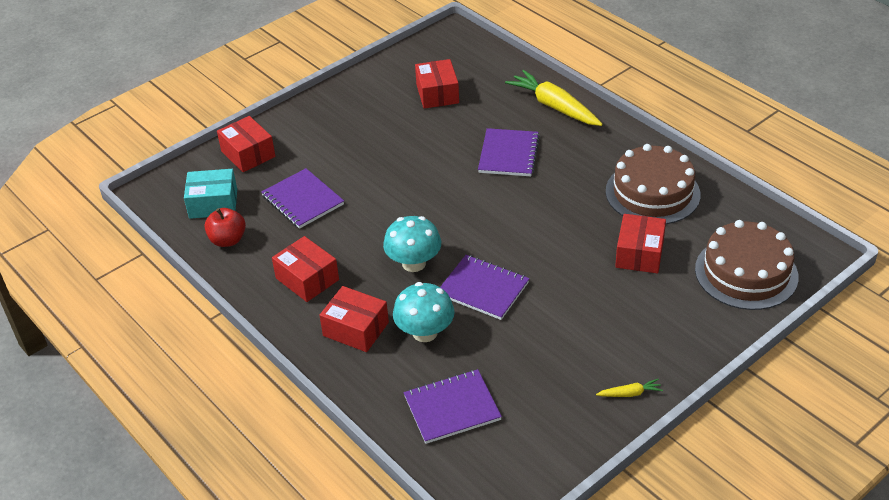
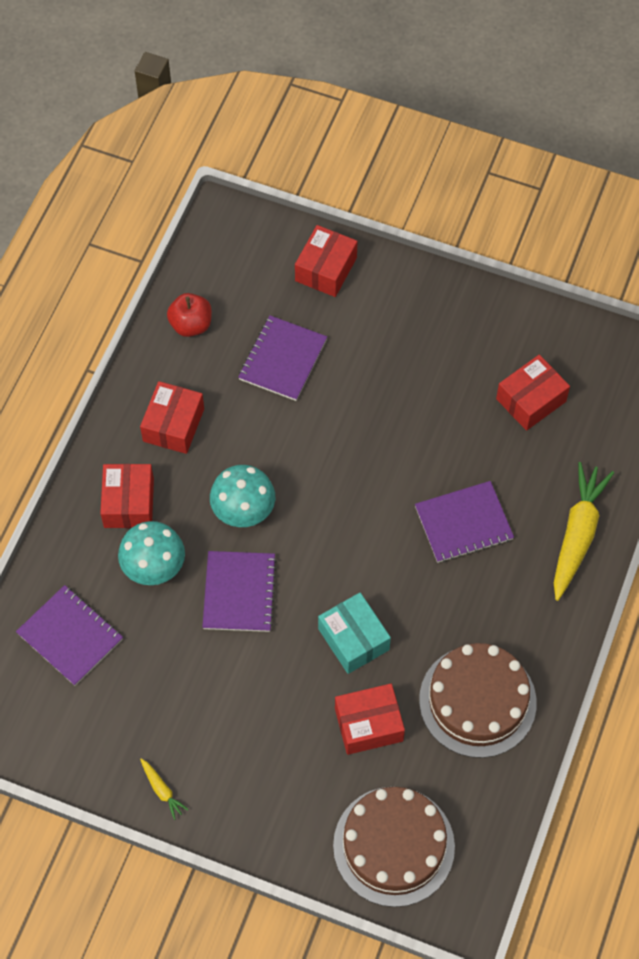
camera: 60 degrees right, 20 degrees up
turquoise box [184,169,237,219] -> turquoise box moved to [318,593,391,674]

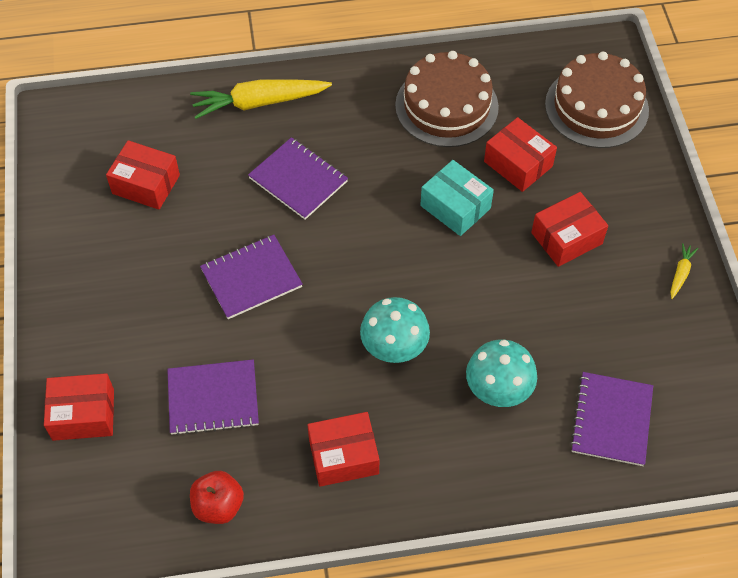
camera: 120 degrees left, 5 degrees down
red box [100,464,154,528] -> red box moved to [531,192,608,267]
purple notebook [202,551,277,632] -> purple notebook moved to [200,235,303,319]
turquoise box [318,593,391,674] -> turquoise box turned 75 degrees counterclockwise [420,160,494,236]

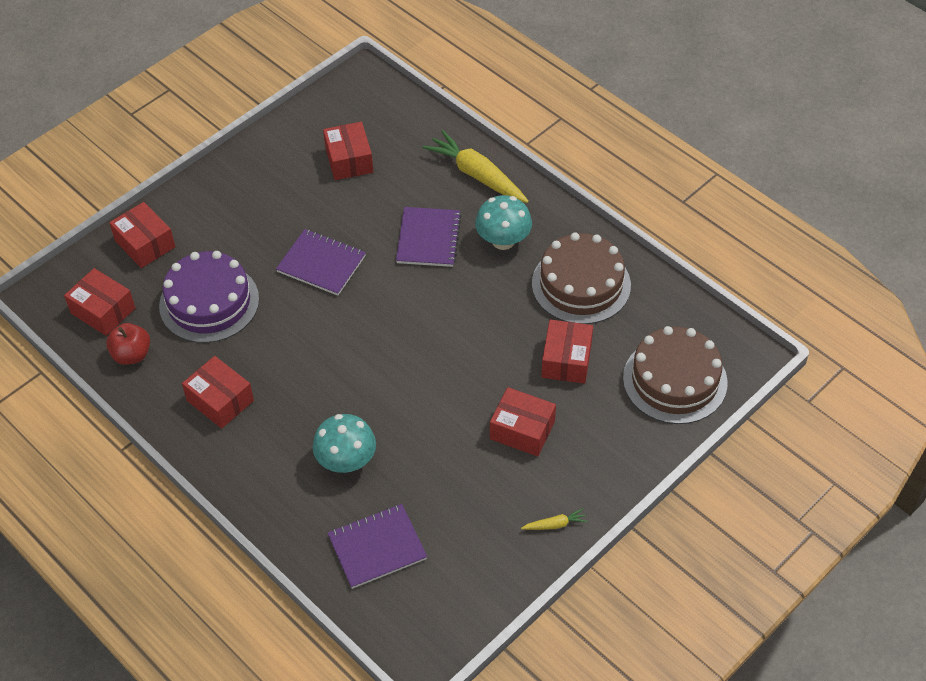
camera: 55 degrees right, 5 degrees down
purple notebook [167,360,259,436] -> purple cake [159,251,259,343]
turquoise mushroom [360,297,430,363] -> turquoise mushroom moved to [475,195,532,250]
turquoise box [420,160,494,236] -> none
none -> red box [64,268,135,336]

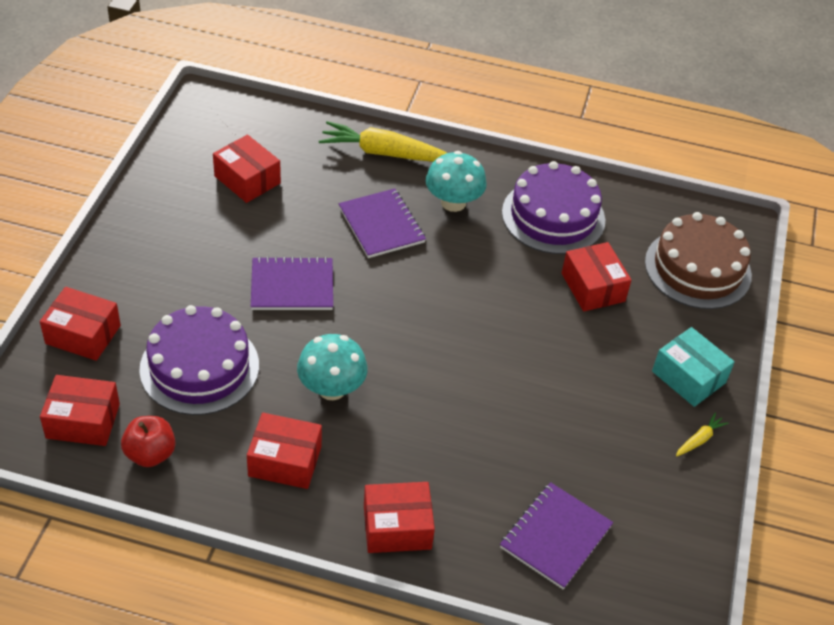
camera: 35 degrees left, 5 degrees down
turquoise mushroom [313,414,376,473] -> turquoise mushroom moved to [297,334,368,400]
red box [490,387,556,456] -> red box moved to [364,482,435,553]
brown cake [532,232,631,324] -> purple cake [502,161,605,254]
none -> turquoise box [652,327,735,407]

